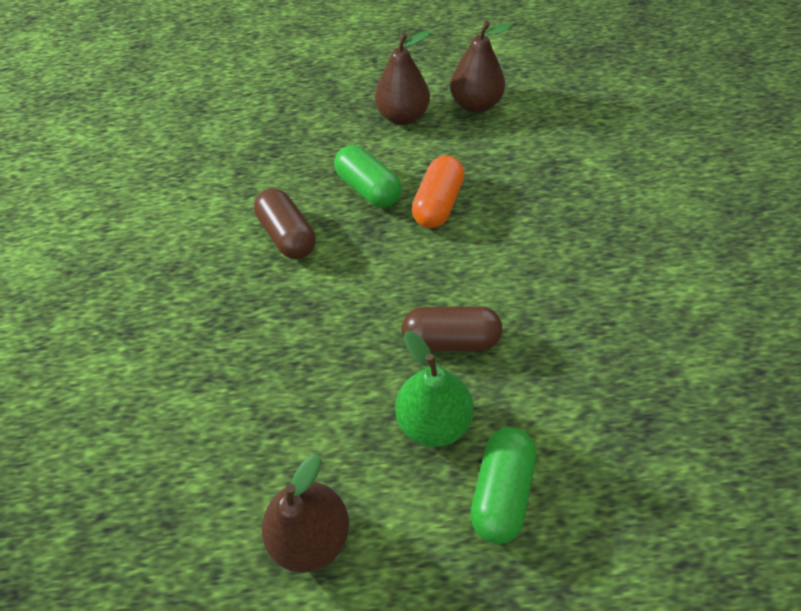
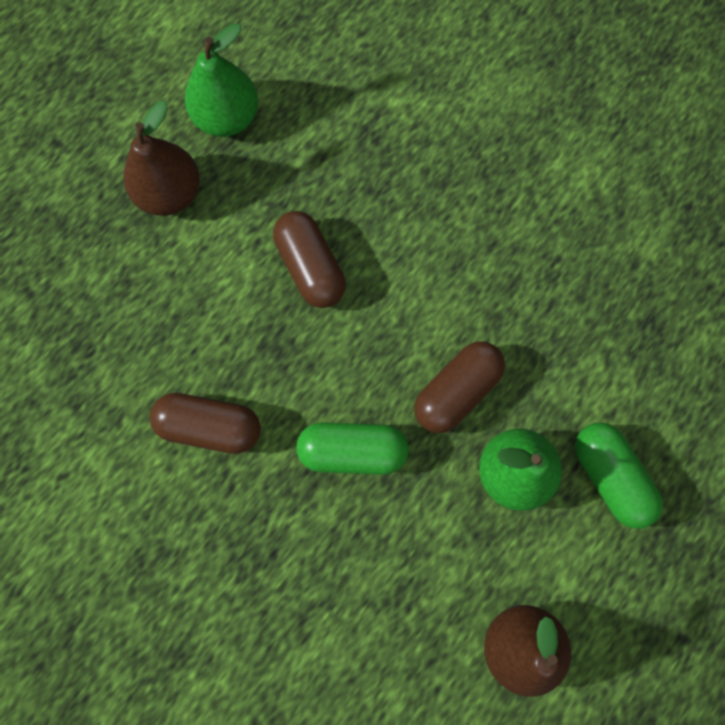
camera: 50 degrees left, 20 degrees up
green capsule [334,145,402,208] -> green capsule moved to [296,422,409,475]
orange capsule [412,155,465,228] -> brown capsule [273,211,346,308]
brown pear [450,21,513,113] -> green pear [185,23,258,137]

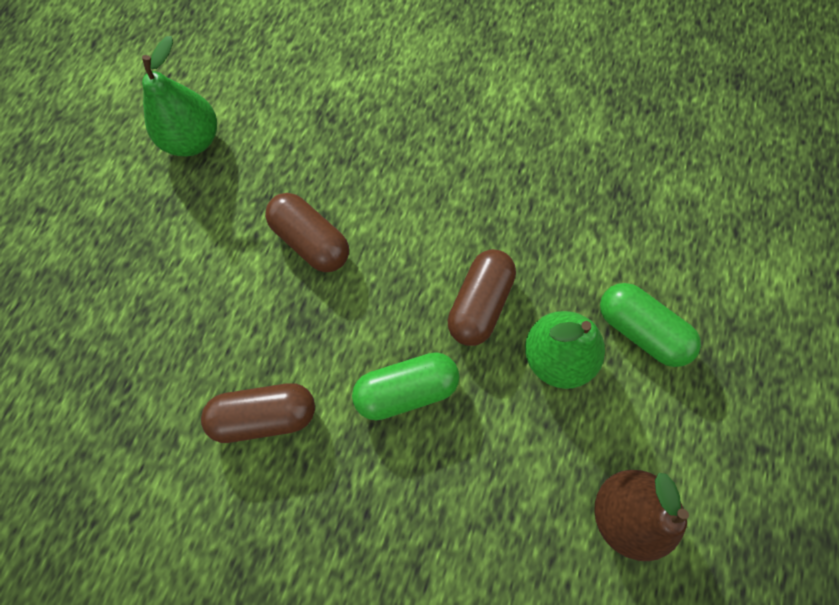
camera: 20 degrees left, 5 degrees down
brown pear [124,101,200,216] -> none

